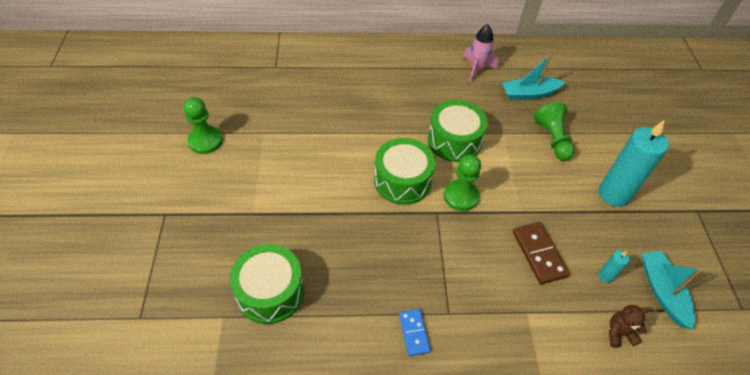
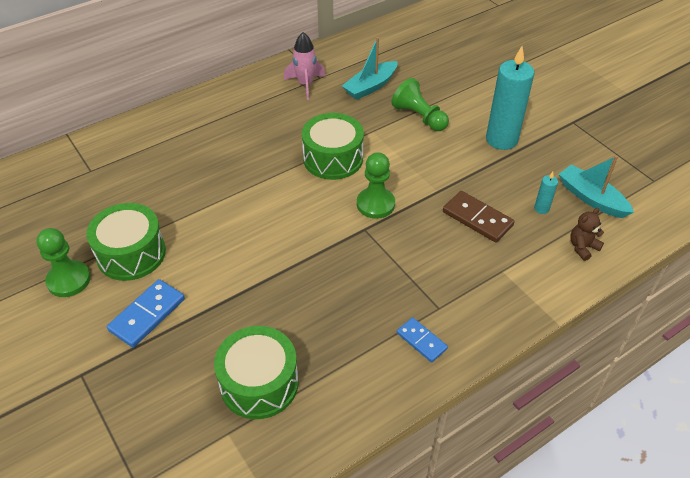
camera: 30 degrees left, 5 degrees down
green drum [374,138,435,205] -> green drum moved to [86,203,166,281]
none -> blue domino [107,279,185,348]

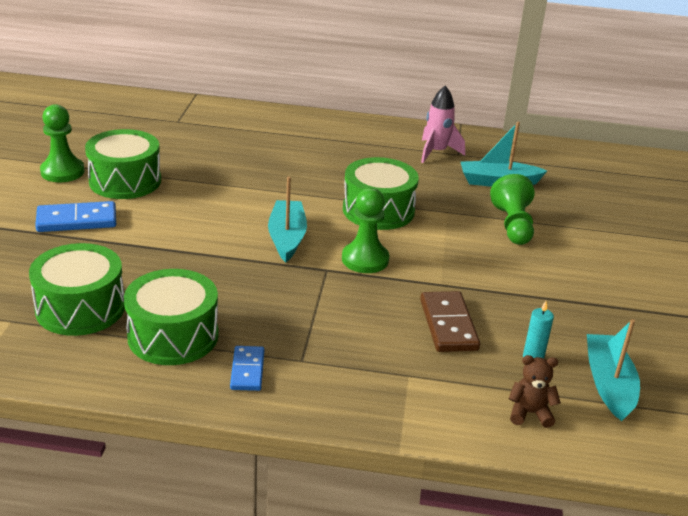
camera: 40 degrees right, 15 degrees down
turquoise candle [486,46,534,150] -> none
none -> green drum [124,269,219,365]
none -> turquoise boat [268,176,307,262]

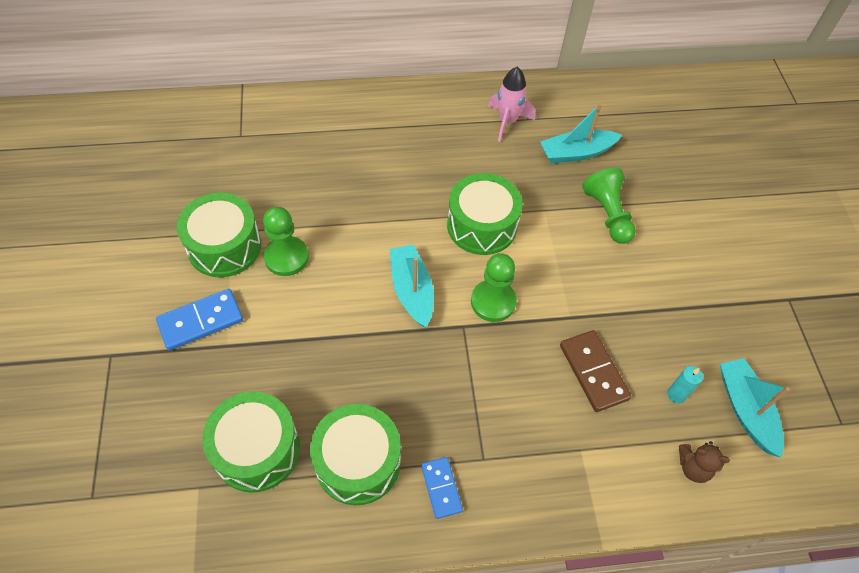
camera: 15 degrees left, 25 degrees up
green pawn [40,104,85,182] -> green pawn moved to [263,207,309,276]
brown teddy bear [508,355,561,428] -> brown teddy bear turned 150 degrees counterclockwise [679,441,730,483]

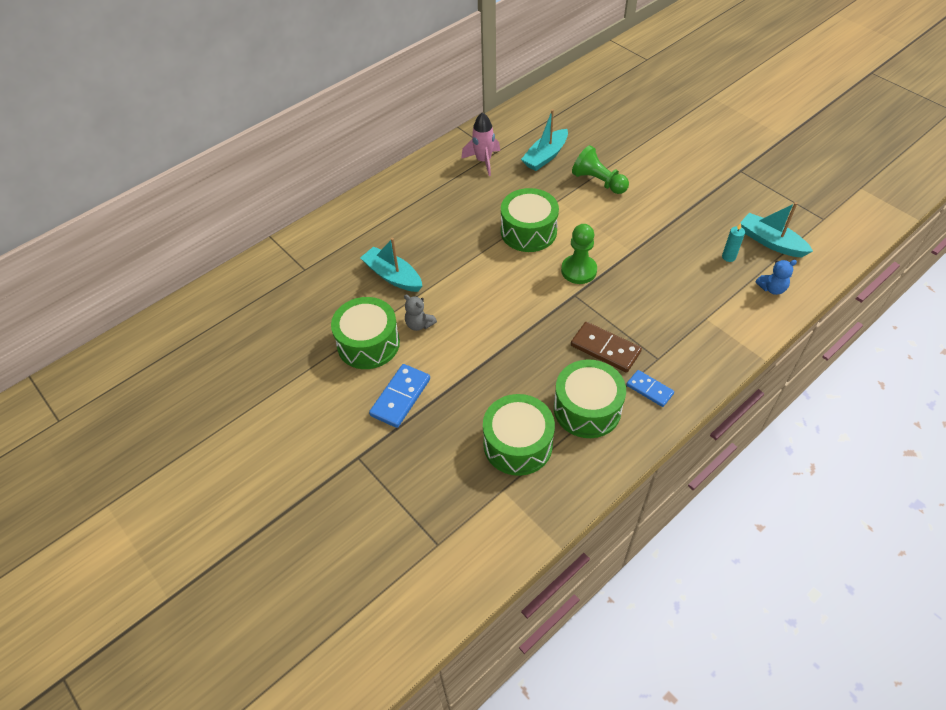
camera: 30 degrees left, 5 degrees down
green pawn [263,207,309,276] -> grey teddy bear [404,294,437,331]
turquoise boat [389,244,434,327] -> turquoise boat moved to [360,238,422,292]
brown domino [560,330,632,412] -> brown domino moved to [571,322,642,373]
brown teddy bear [679,441,730,483] -> blue teddy bear [756,260,797,295]

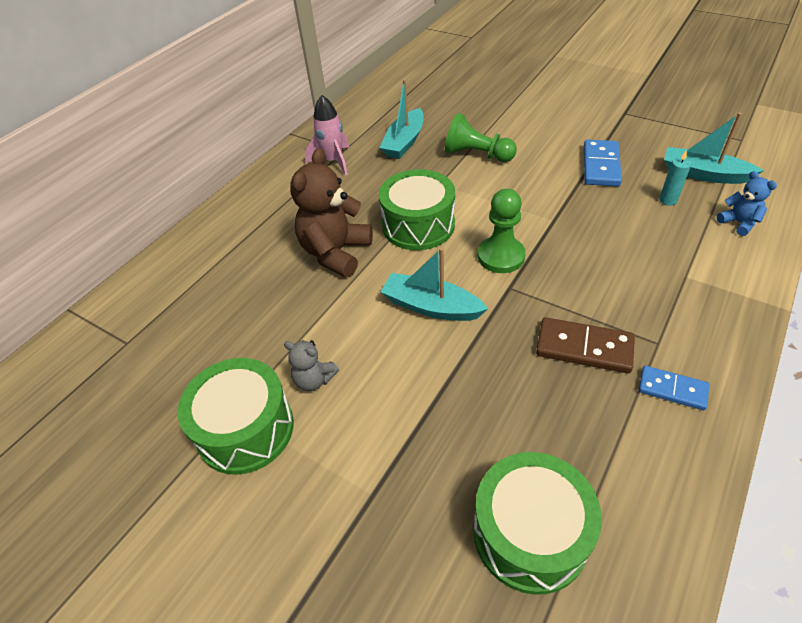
camera: 15 degrees left, 5 degrees down
turquoise boat [360,238,422,292] -> turquoise boat moved to [381,248,488,321]
blue domino [369,364,430,428] -> blue domino moved to [584,140,622,187]
green drum [554,359,626,438] -> none
blue teddy bear [756,260,797,295] -> blue teddy bear turned 90 degrees counterclockwise [717,171,777,236]
none -> brown teddy bear [290,148,373,278]

